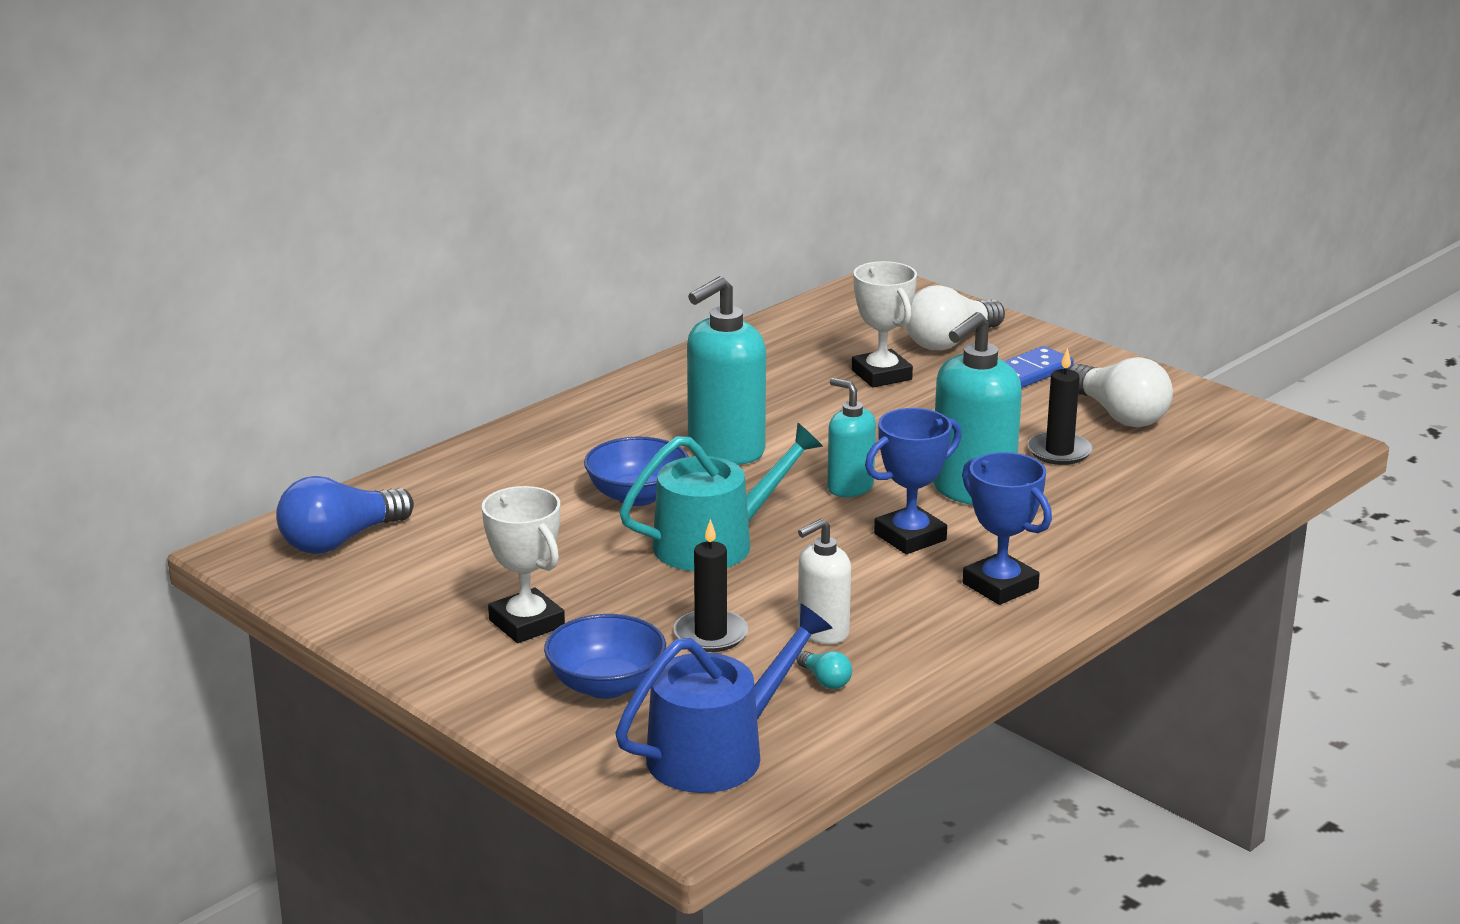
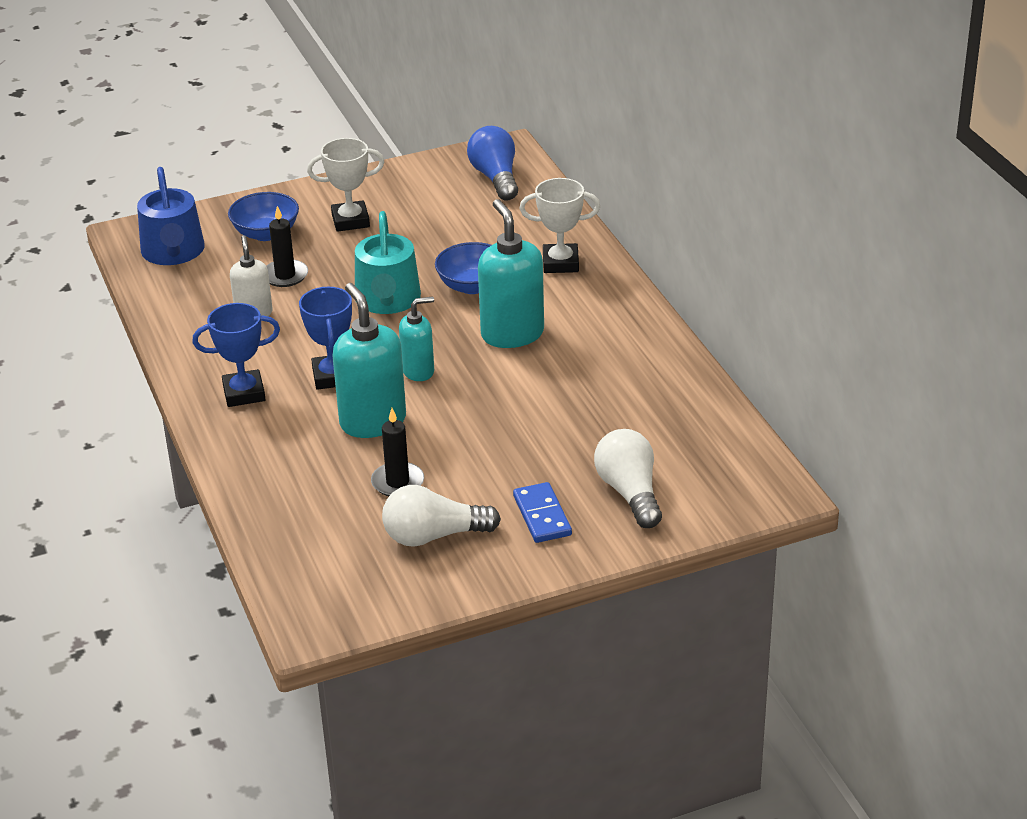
camera: 115 degrees right, 10 degrees up
turquoise light bulb [797,651,852,689] -> none
white trophy [852,261,917,388] -> white trophy moved to [519,178,600,273]

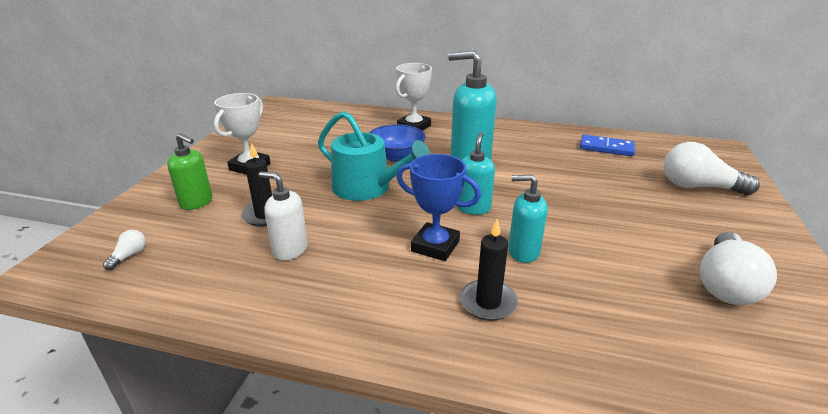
camera: 55 degrees left, 5 degrees down
blue watering can [137,167,205,265] -> white light bulb [103,230,146,270]
blue trophy [192,303,280,407] -> none
blue bowl [228,192,299,241] -> green soap dispenser [167,133,212,210]
turquoise soap dispenser [333,283,406,438] -> turquoise soap dispenser [508,175,548,263], size x0.59
black candle [371,408,424,496] -> black candle moved to [460,219,518,321]
blue light bulb [467,126,518,201] -> none
blue domino [513,482,572,543] -> blue domino moved to [580,134,635,156]

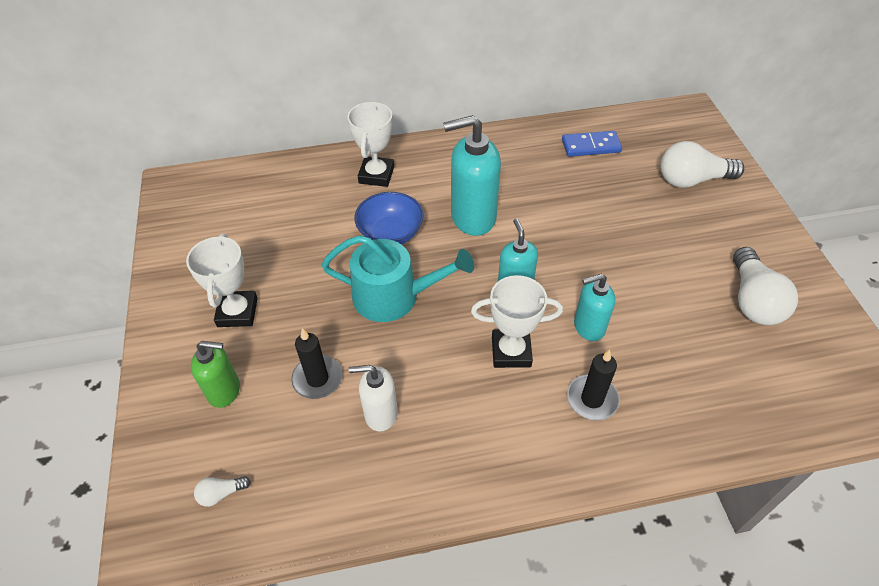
camera: 25 degrees left, 20 degrees up
white light bulb [103,230,146,270] -> white light bulb turned 105 degrees counterclockwise [194,476,251,507]
blue trophy [397,154,481,261] -> white trophy [471,275,563,368]

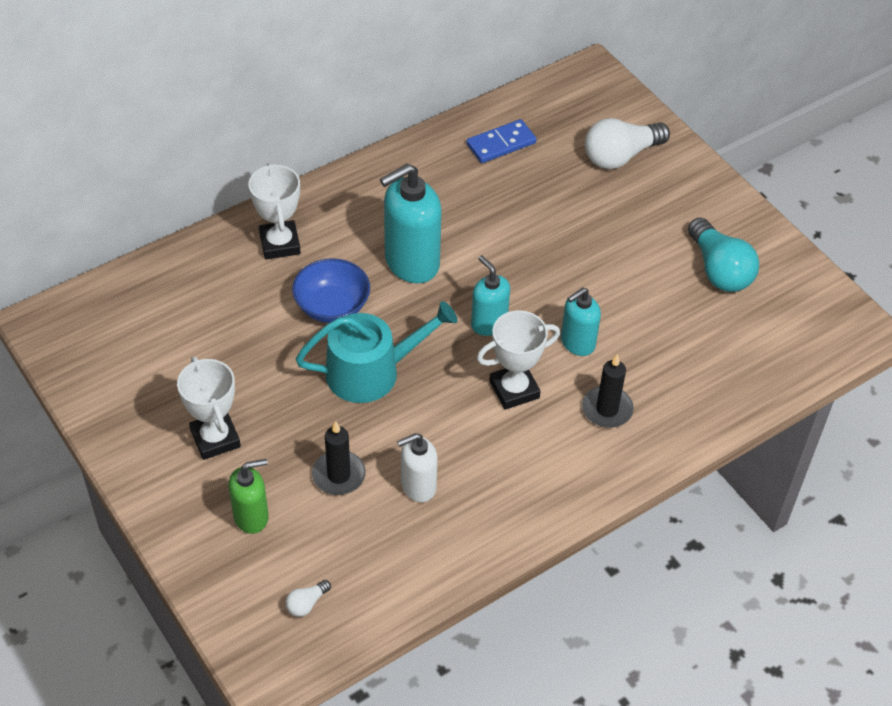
camera: 25 degrees left, 0 degrees up
white light bulb [733,247,798,325] -> turquoise light bulb [688,217,759,292]

